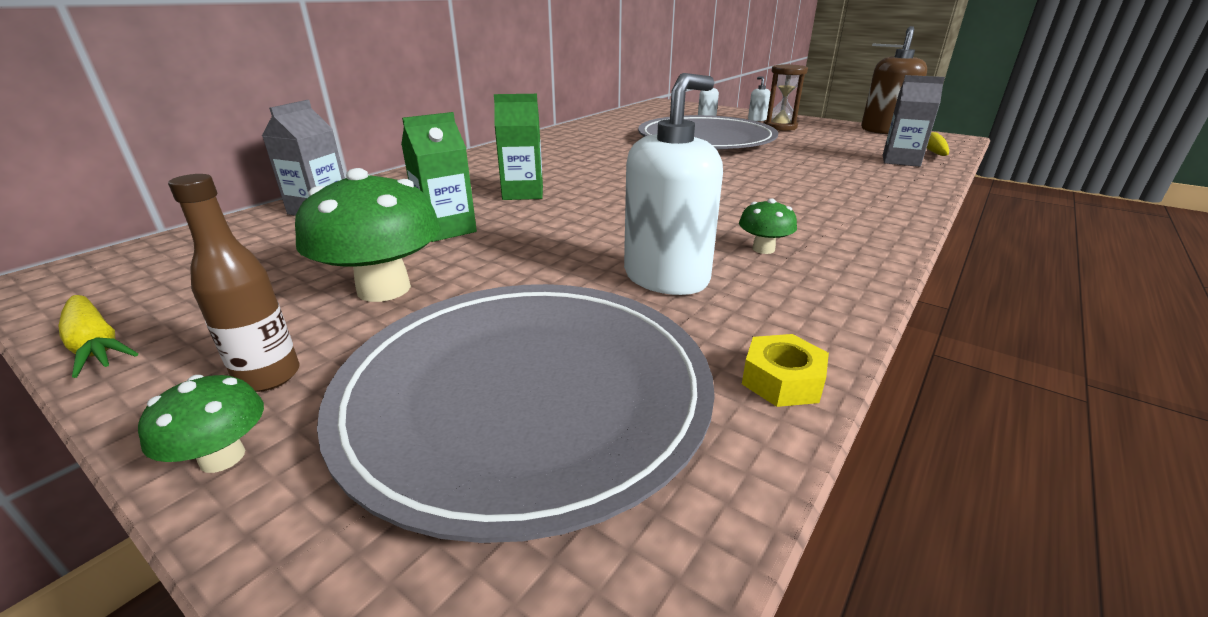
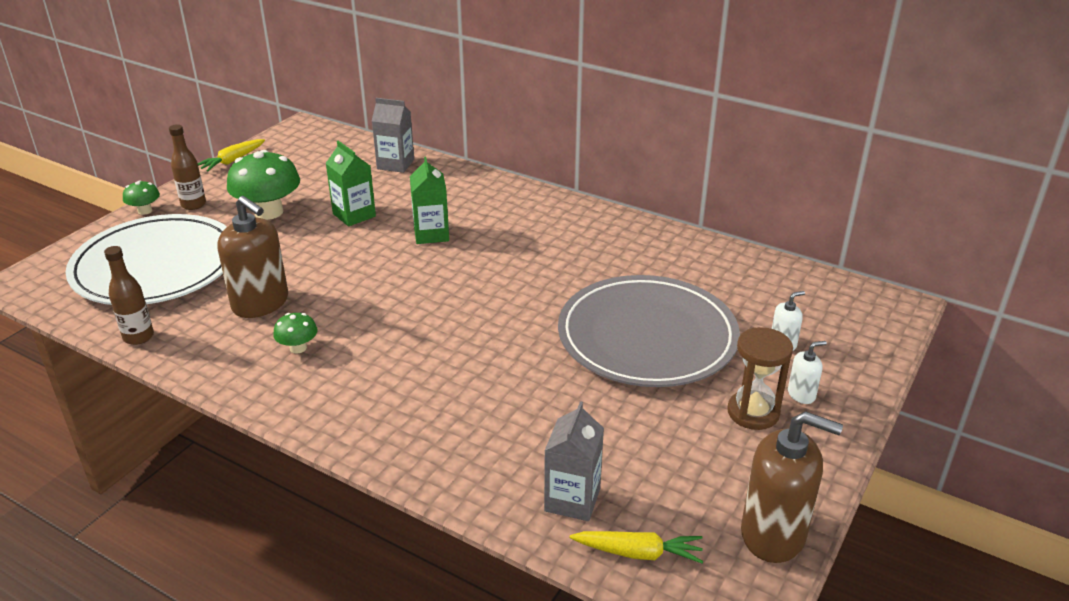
camera: 85 degrees right, 5 degrees up
grey plate [317,284,715,543] -> white plate [66,214,227,305]
white soap dispenser [624,73,723,295] -> brown soap dispenser [218,196,288,318]
yellow nut [742,334,829,407] -> brown bottle [104,246,154,345]

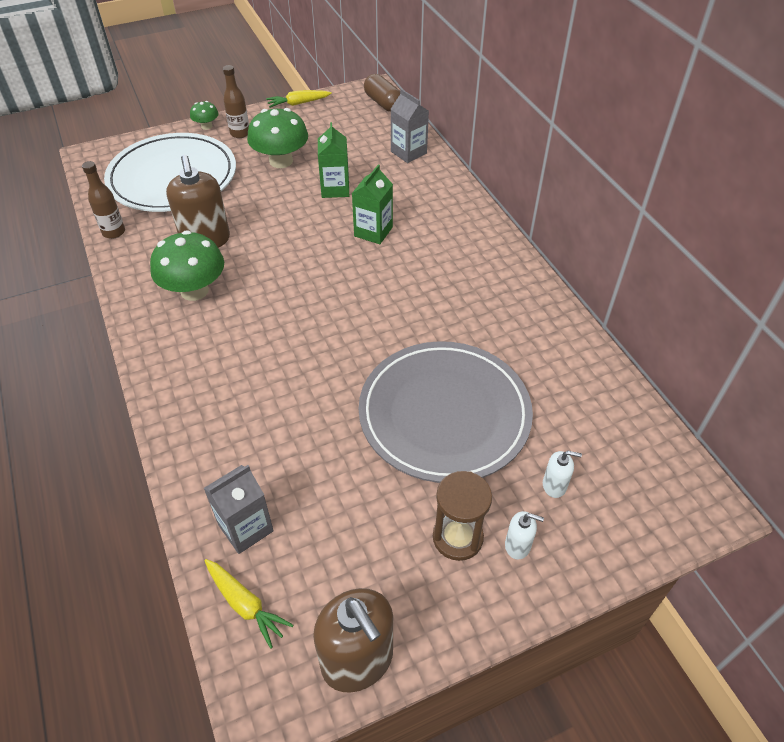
camera: 35 degrees right, 15 degrees up
green mushroom [273,313,318,353] -> green mushroom [150,230,224,301], size x2.01
none -> brown capsule [364,74,400,112]

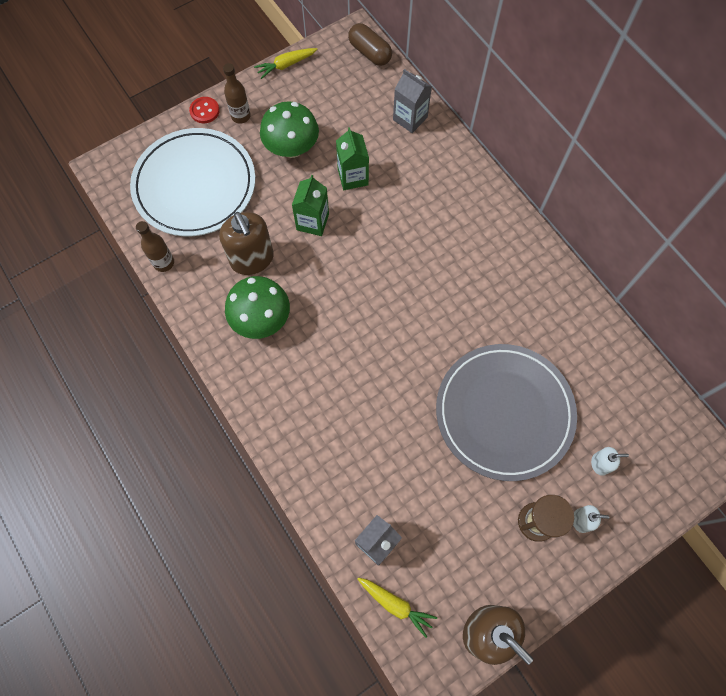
camera: 10 degrees left, 20 degrees up
green mushroom [190,101,219,130] -> red button [189,97,220,123]
green carton [352,164,393,244] -> green carton moved to [292,175,329,236]

